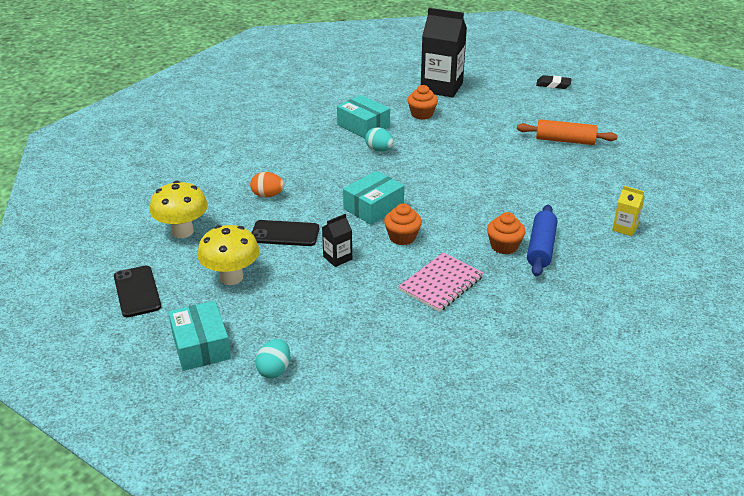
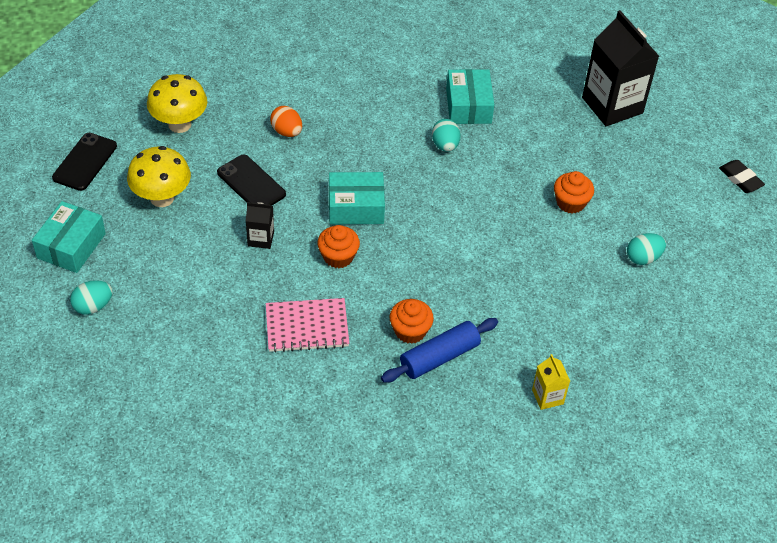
camera: 40 degrees right, 15 degrees up
orange cupcake [407,85,438,120] -> orange cupcake moved to [554,171,594,213]
orange rolling pin [517,119,618,145] -> turquoise egg [627,233,666,265]

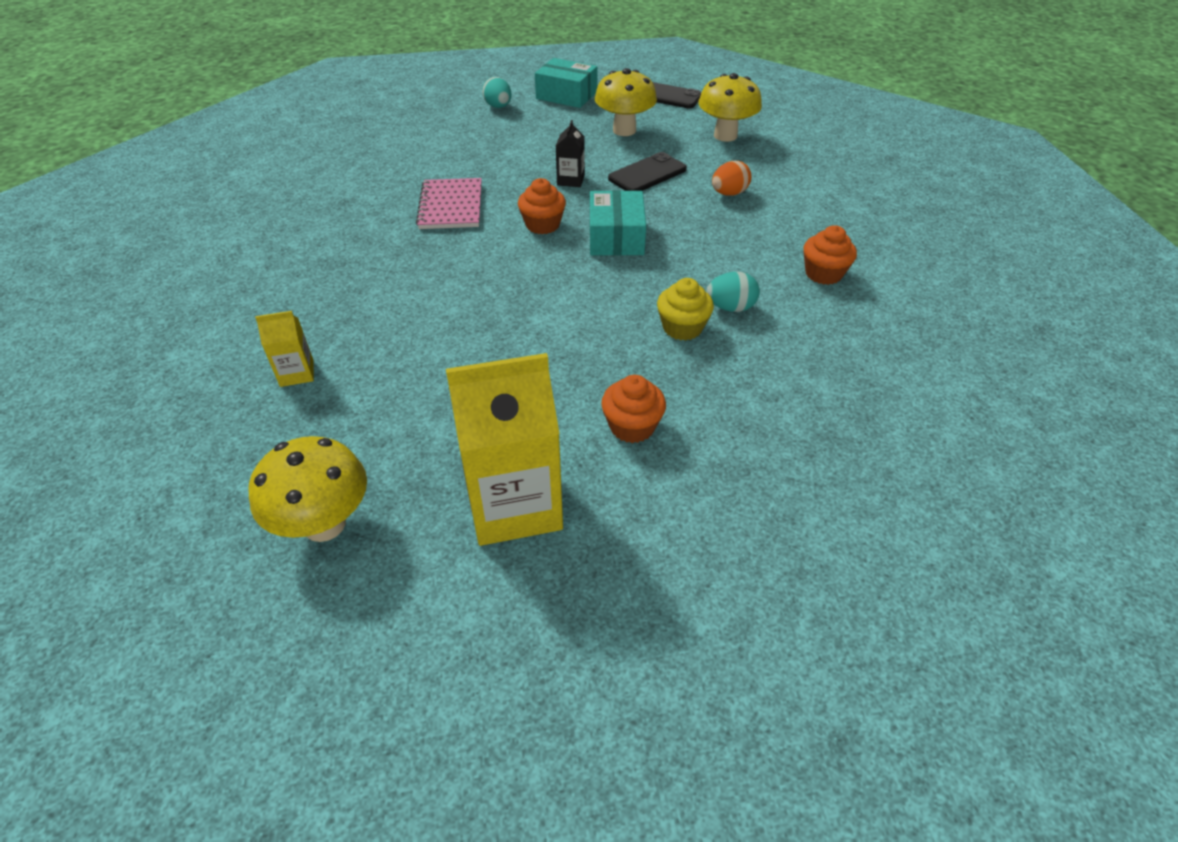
camera: 95 degrees right, 5 degrees down
blue rolling pin [381,318,498,383] -> none
orange cupcake [389,299,434,344] -> orange cupcake moved to [803,225,857,285]
turquoise box [446,69,494,124] -> none
black carton [582,10,659,126] -> none
turquoise egg [627,233,666,265] -> yellow carton [446,353,563,546]
black eraser [719,160,765,193] -> none
none -> yellow mushroom [249,436,367,542]
none -> yellow cupcake [657,278,714,341]

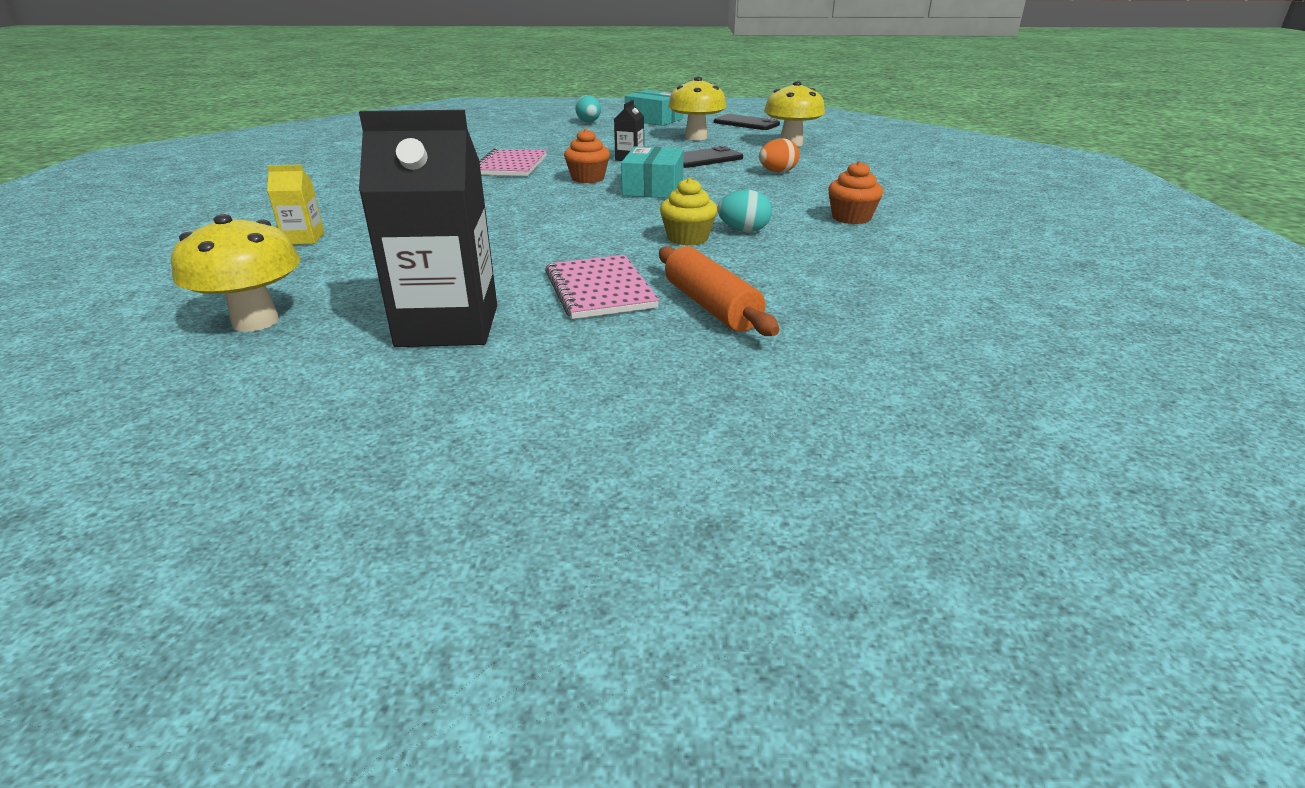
camera: 10 degrees right, 15 degrees down
yellow carton [446,353,563,546] -> black carton [359,110,497,347]
orange cupcake [601,375,666,443] -> pink notebook [545,255,659,319]
none -> orange rolling pin [659,246,779,336]

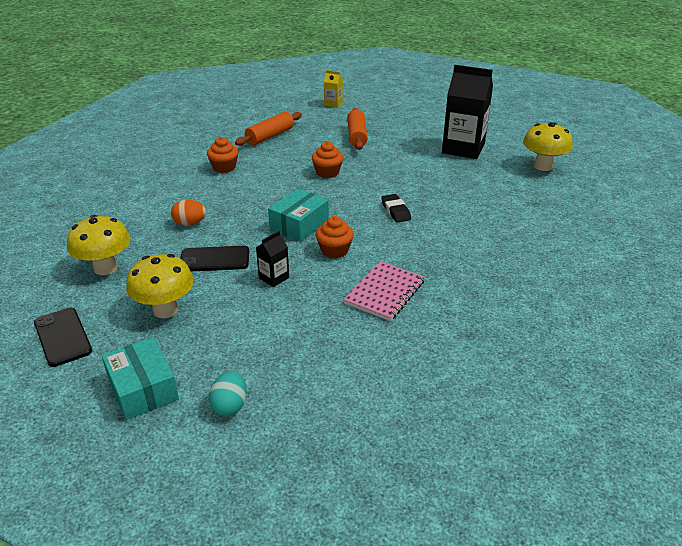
camera: 155 degrees left, 5 degrees up
yellow carton [267,164,325,245] -> yellow carton moved to [324,70,343,108]
pink notebook [545,255,659,319] -> none
yellow cupcake [660,178,717,246] -> orange cupcake [312,142,343,178]
turquoise egg [717,190,772,232] -> none
none -> orange rolling pin [235,112,302,146]
none -> black eraser [381,194,411,223]

